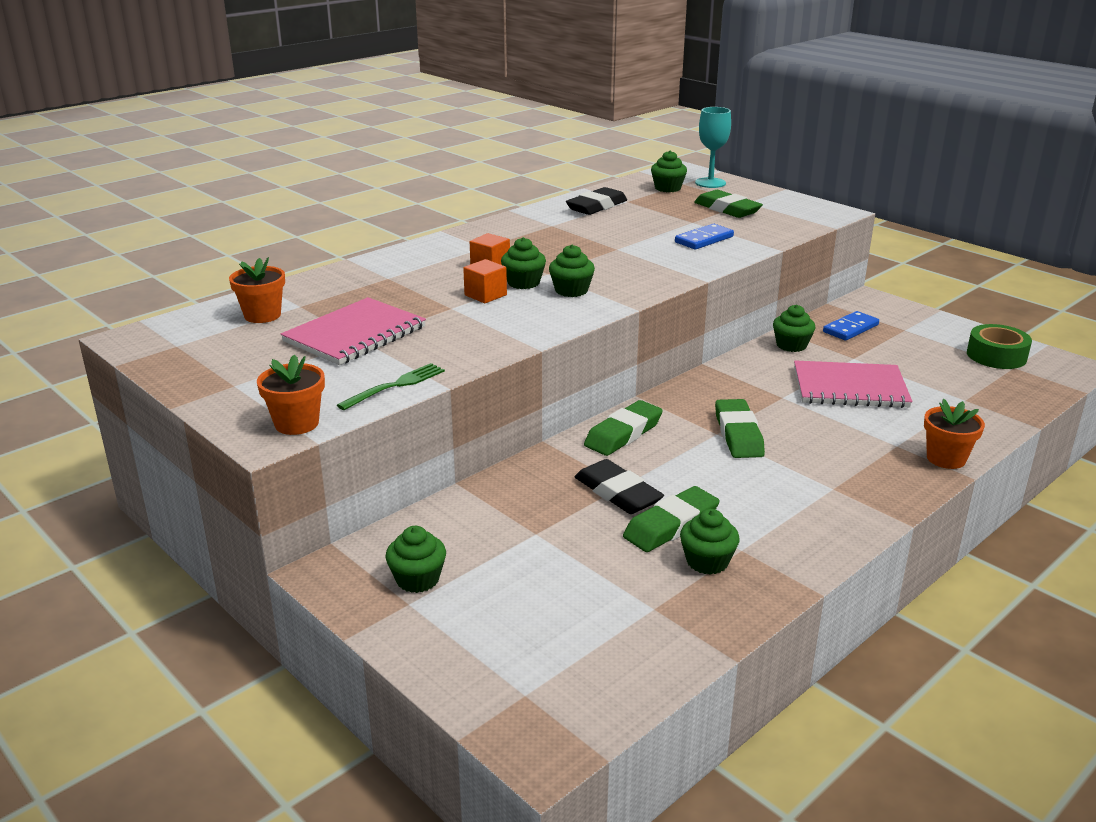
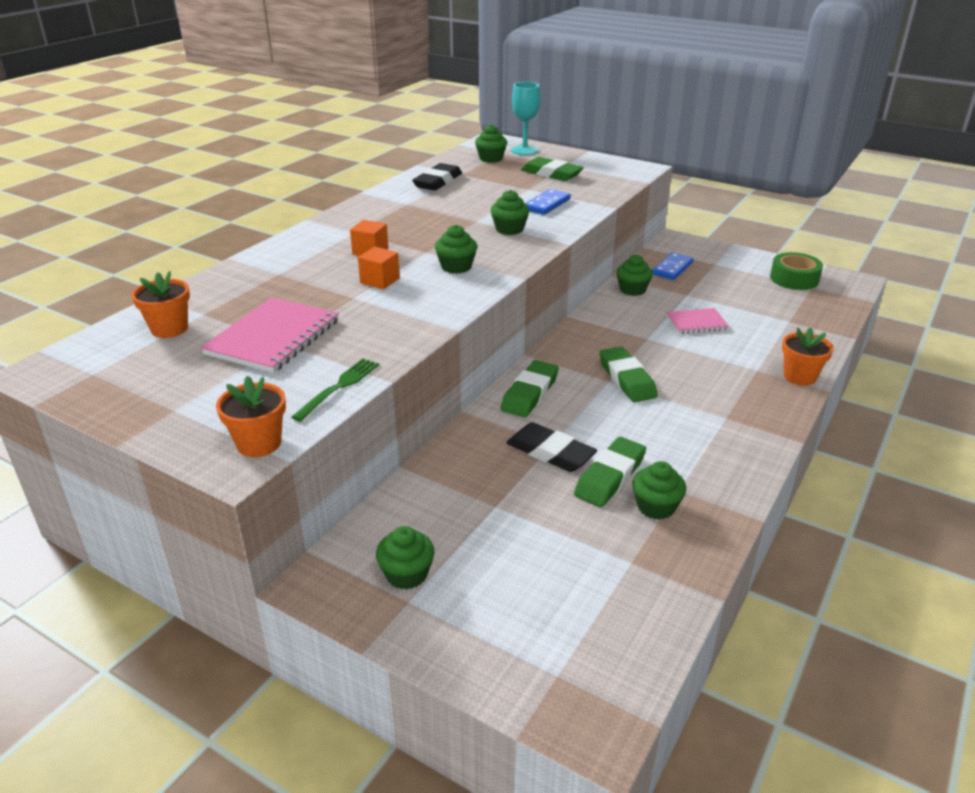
camera: 15 degrees left, 5 degrees up
green cupcake [501,237,546,289] -> green cupcake moved to [491,190,529,235]
pink notebook [794,361,912,408] -> pink notebook [666,308,729,334], size x0.58

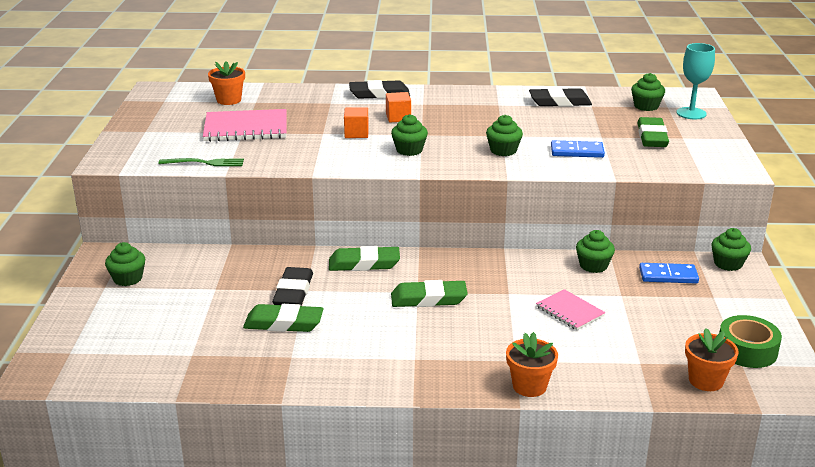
camera: 60 degrees right, 5 degrees down
orange flower pot [216,376,286,457] -> orange flower pot moved to [685,328,739,391]
green eraser [599,347,658,402] -> green eraser turned 45 degrees clockwise [391,280,468,307]
green cupcake [632,461,686,520] -> green cupcake moved to [711,228,751,271]
none -> black eraser [349,80,410,99]

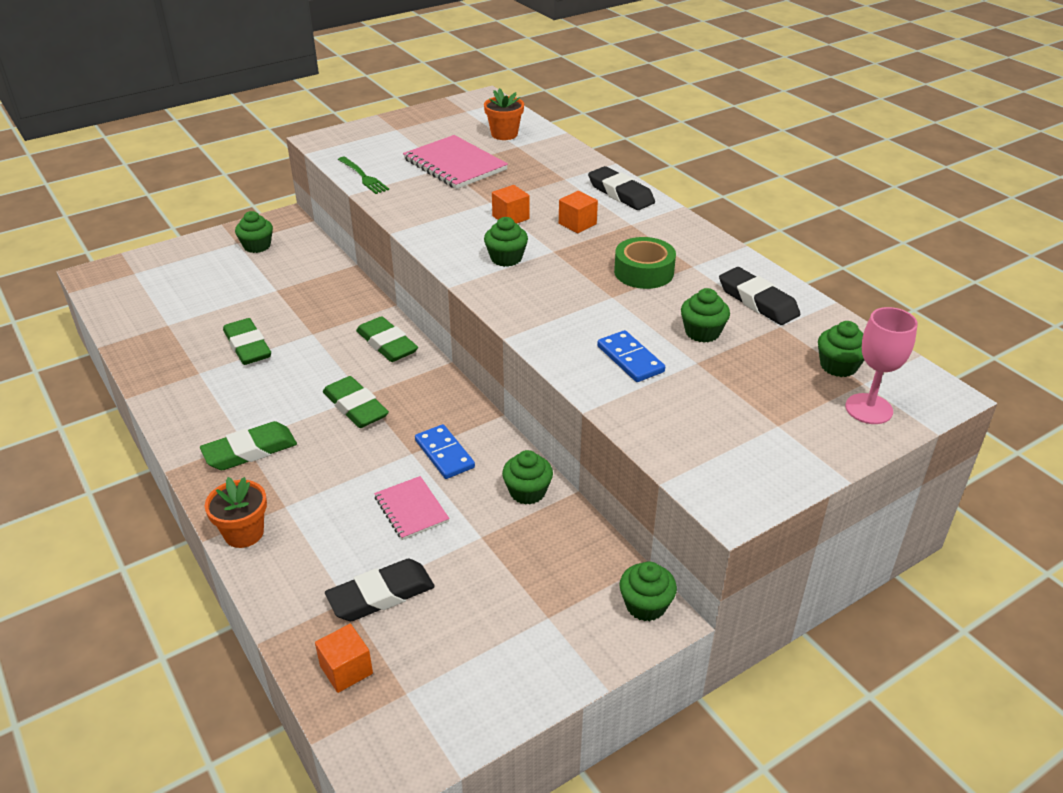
camera: 55 degrees right, 10 degrees up
black eraser [272,267,313,306] -> black eraser moved to [325,559,435,621]
green cupcake [486,115,523,156] -> green cupcake moved to [681,288,730,343]
pink notebook [536,289,606,330] -> pink notebook turned 45 degrees counterclockwise [374,476,450,540]
green eraser [638,117,669,147] -> green eraser moved to [200,421,297,470]
blue domino [639,263,699,284] -> blue domino moved to [415,424,475,479]
turquoise goblet [676,43,715,119] -> pink goblet [845,307,918,424]
orange flower pot [685,328,739,391] -> orange cube [315,624,373,693]
green tape [719,315,782,368] -> green tape moved to [614,237,676,289]

